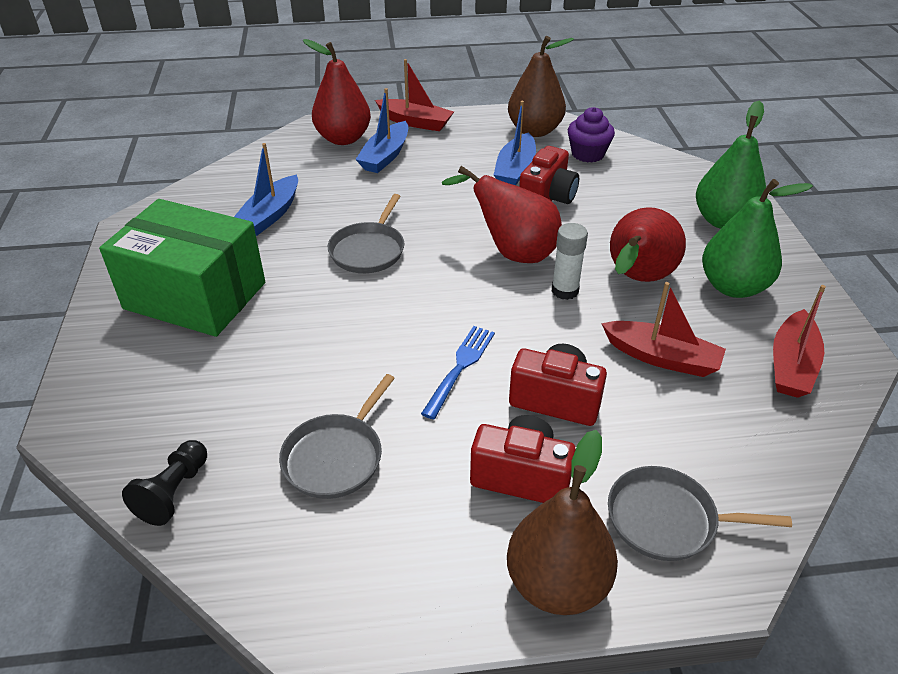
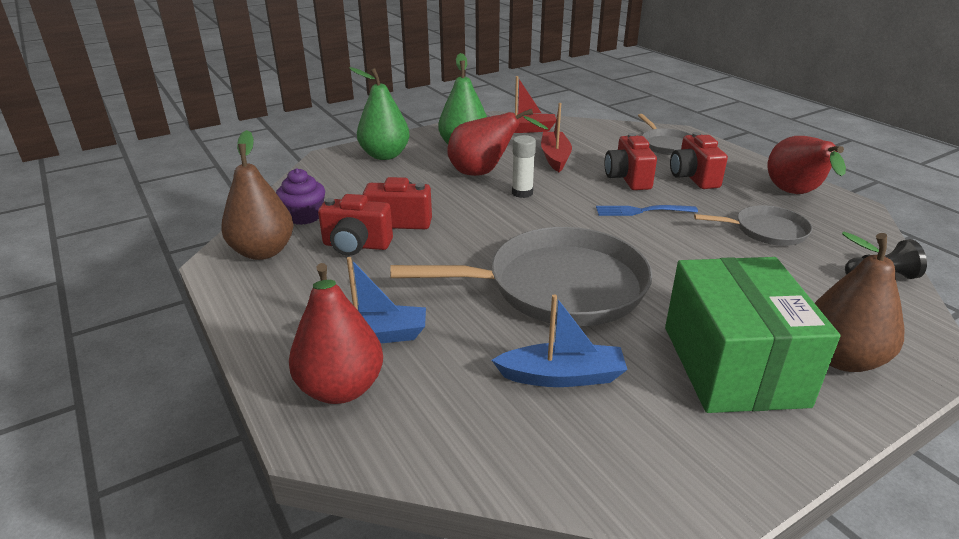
camera: 115 degrees left, 10 degrees down
grey pan [328,194,404,273] -> grey pan [390,227,653,326], size x1.97
red boat [375,59,454,131] -> none
red pear [442,166,562,263] -> red pear moved to [767,136,846,194]
blue boat [494,101,536,185] -> red camera [318,194,393,256]
brown pear [507,430,618,615] -> brown pear moved to [815,231,904,372]

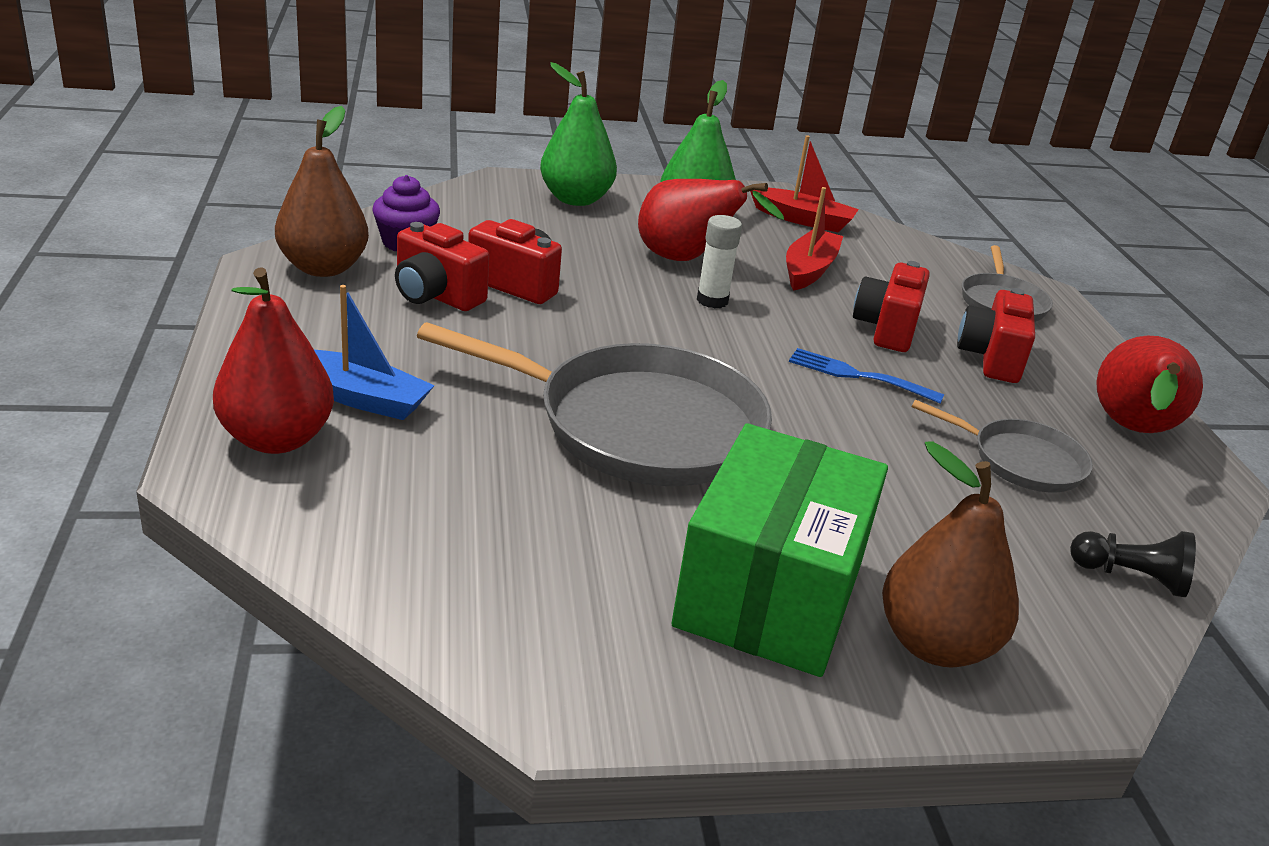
camera: 20 degrees right, 0 degrees up
blue boat [492,294,628,387] -> none

